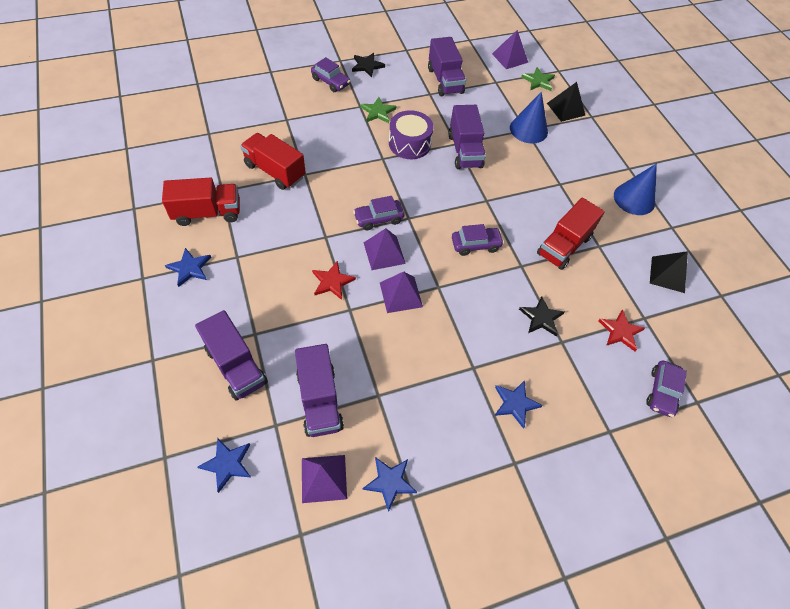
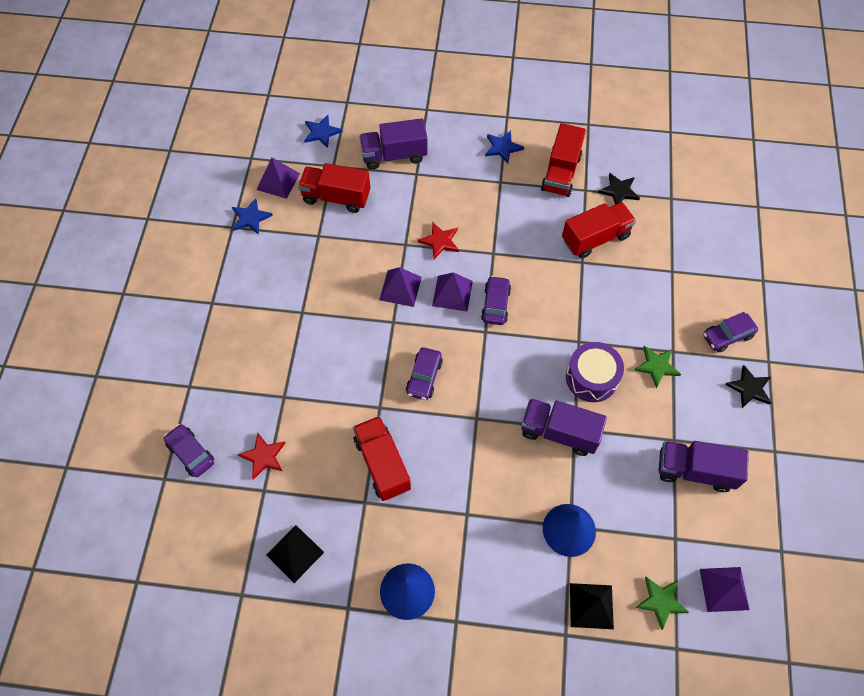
camera: 120 degrees right, 5 degrees up
purple truck [295,344,344,437] -> red truck [298,163,370,213]
blue star [494,380,543,429] -> none
black star [519,296,565,336] -> black star moved to [598,173,640,204]

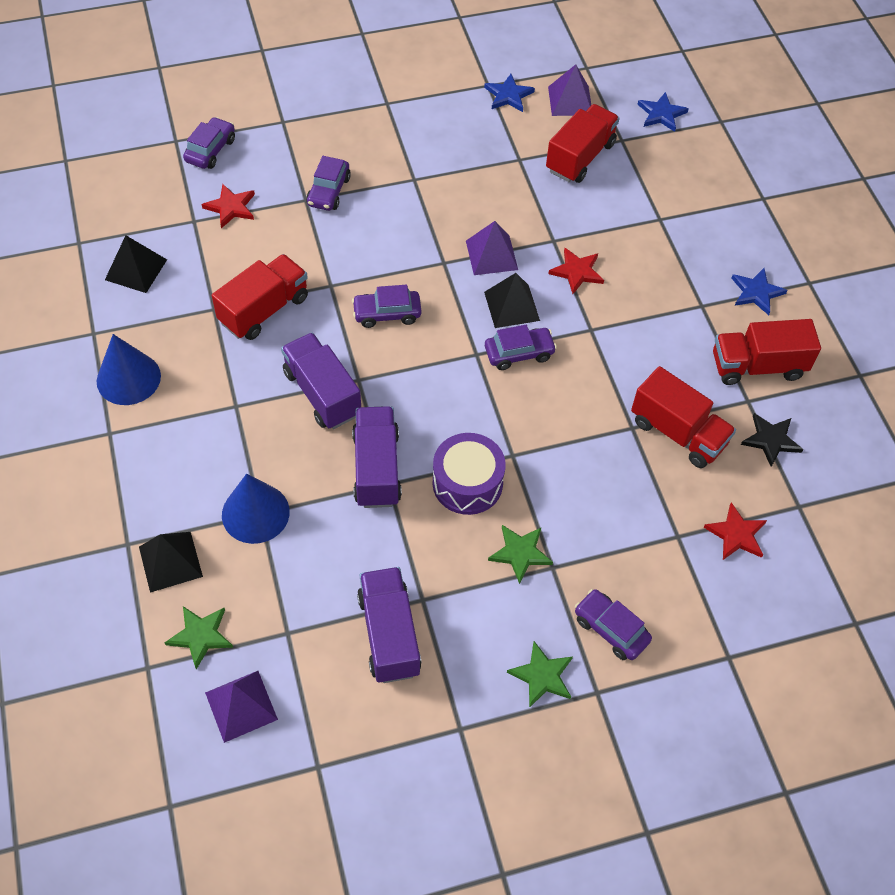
camera: 65 degrees right, 5 degrees down
red truck [298,163,370,213] -> red truck turned 45 degrees clockwise [546,104,620,183]
purple truck [359,118,428,170] -> purple truck moved to [281,333,361,429]
purple pyramid [432,272,473,311] -> black pyramid [484,273,540,328]
black star [725,365,771,408] -> green star [507,641,573,708]
none -> purple car [306,156,351,211]
none -> red star [703,502,767,560]

